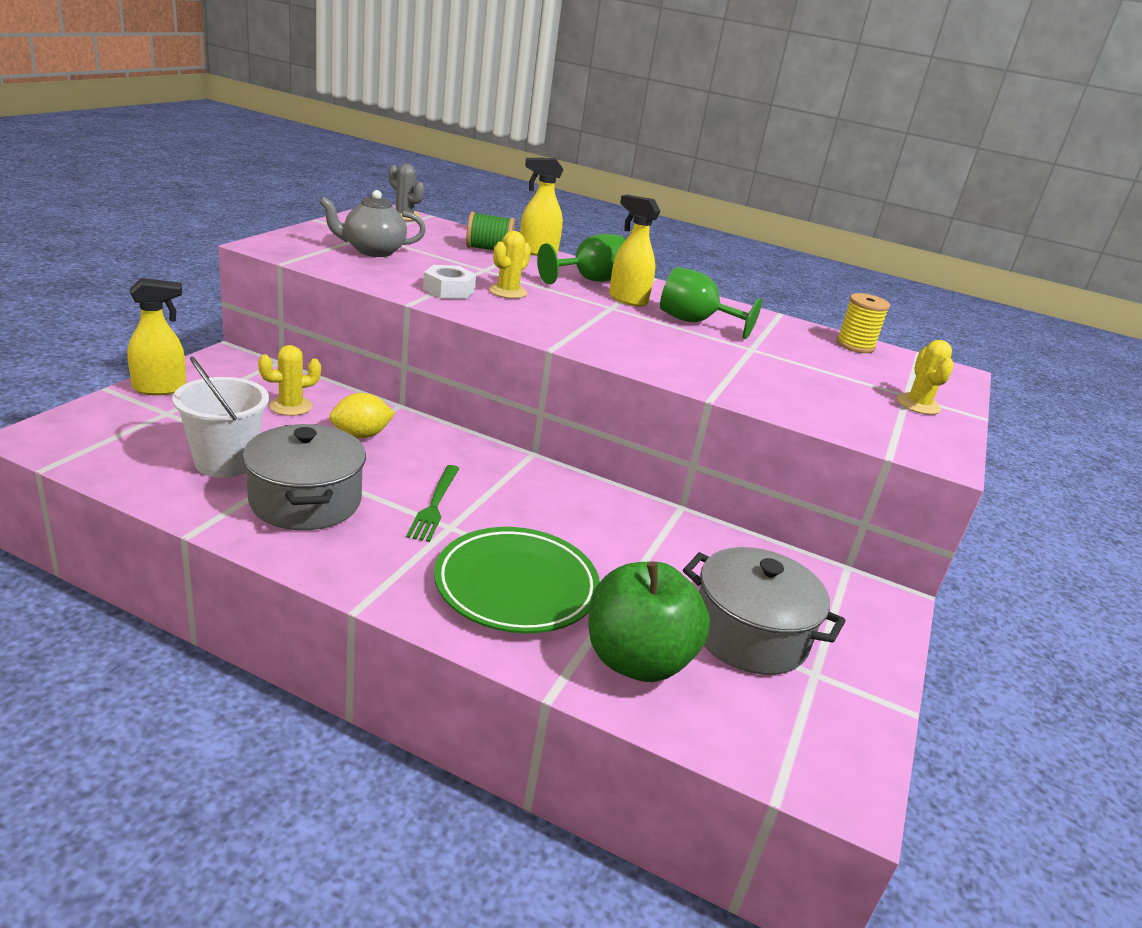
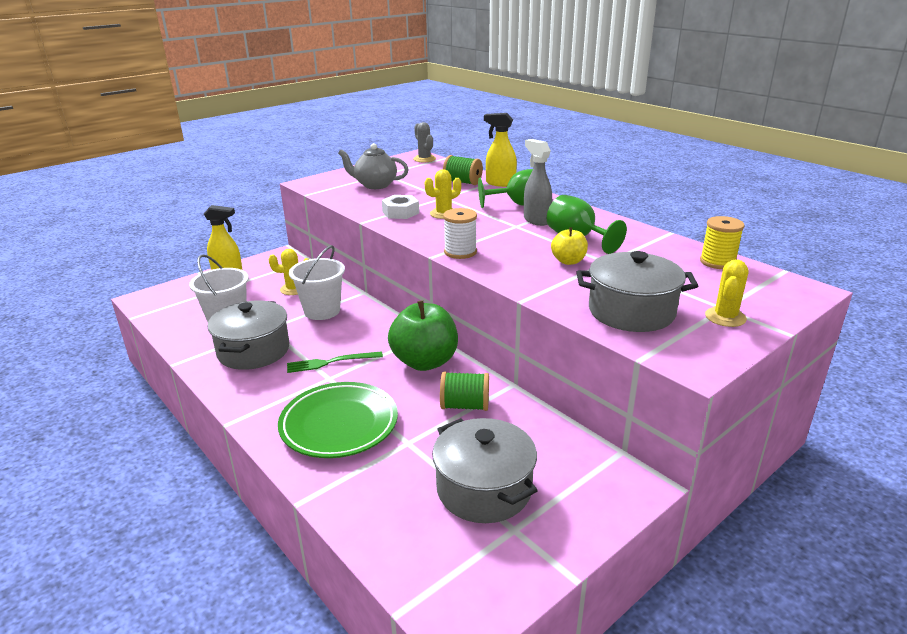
camera: 30 degrees right, 0 degrees up
yellow lemon [329,393,395,438] -> white bucket [289,245,345,320]
green fork [406,465,460,542] -> green fork turned 45 degrees clockwise [287,351,383,373]
green apple [588,561,710,682] -> green apple moved to [388,300,458,371]
yellow spray bottle [609,194,661,307] -> grey spray bottle [524,139,552,226]
none -> green spool [440,372,489,411]
none -> white spool [443,208,477,259]
none -> yellow apple [551,227,588,265]
none -> grey pot [576,251,698,332]

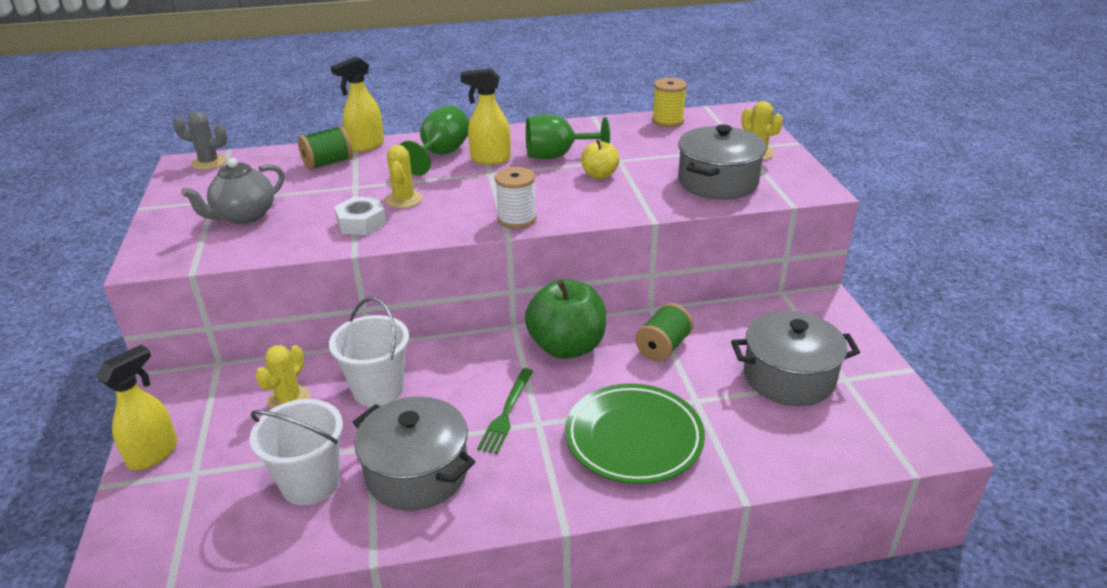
camera: 60 degrees left, 5 degrees up
grey spray bottle [524,139,552,226] -> yellow spray bottle [460,68,511,165]

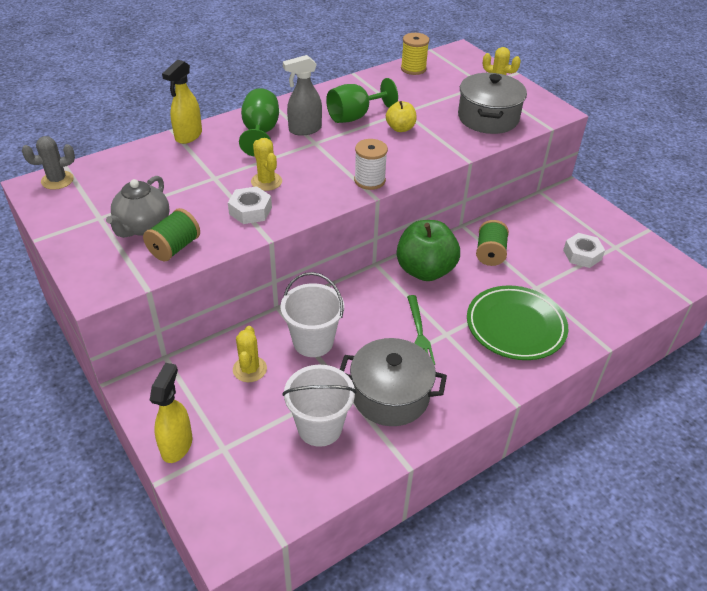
camera: 25 degrees left, 10 degrees up
green spool [298,126,352,170] -> green spool moved to [143,208,200,261]
yellow spray bottle [460,68,511,165] -> grey spray bottle [283,55,322,136]
grey pot [731,311,860,406] -> white nut [563,233,605,268]

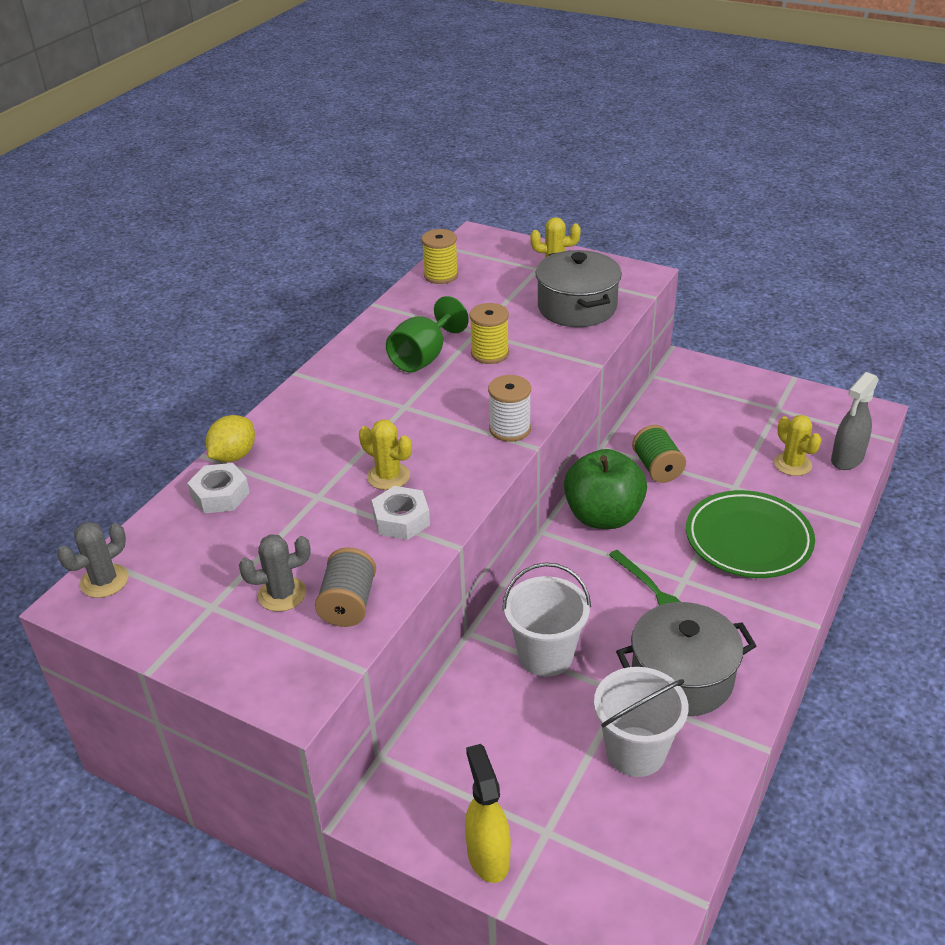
camera: 25 degrees left, 5 degrees down
grey teapot [106,176,169,238] -> grey cactus [239,534,311,612]
green spool [143,208,200,261] -> grey spool [315,547,376,627]
yellow spray bottle [162,60,202,144] -> yellow lemon [206,415,255,462]
yellow cactus [233,326,267,382] -> yellow cactus moved to [774,415,822,476]
green goblet [239,89,279,157] -> none
grey spray bottle [283,55,322,136] -> grey spray bottle moved to [831,372,879,470]
yellow apple [386,101,416,132] -> yellow spool [470,303,509,364]
white nut [563,233,605,268] -> white nut moved to [187,463,250,513]

